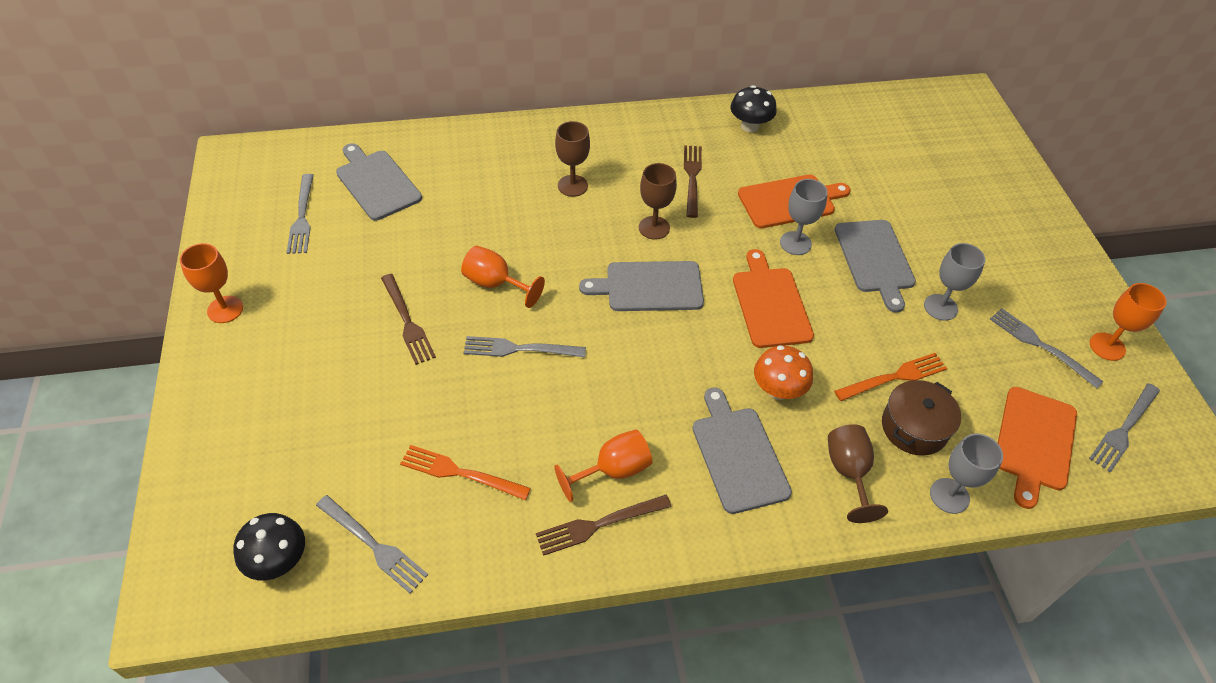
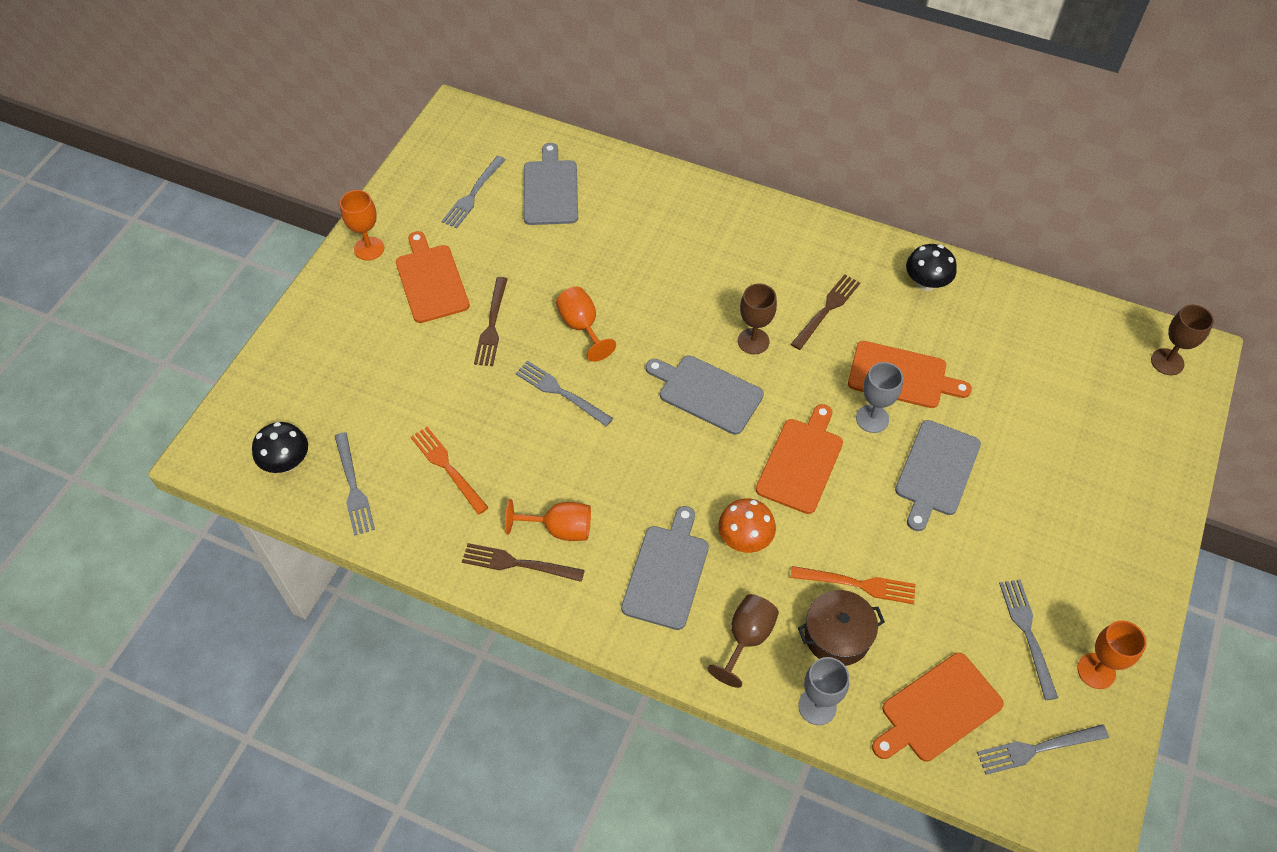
camera: 35 degrees right, 5 degrees up
brown goblet [555,121,590,197] -> brown goblet moved to [1151,304,1214,375]
grey goblet [924,243,985,321] -> none
none -> orange cutting board [396,231,470,323]

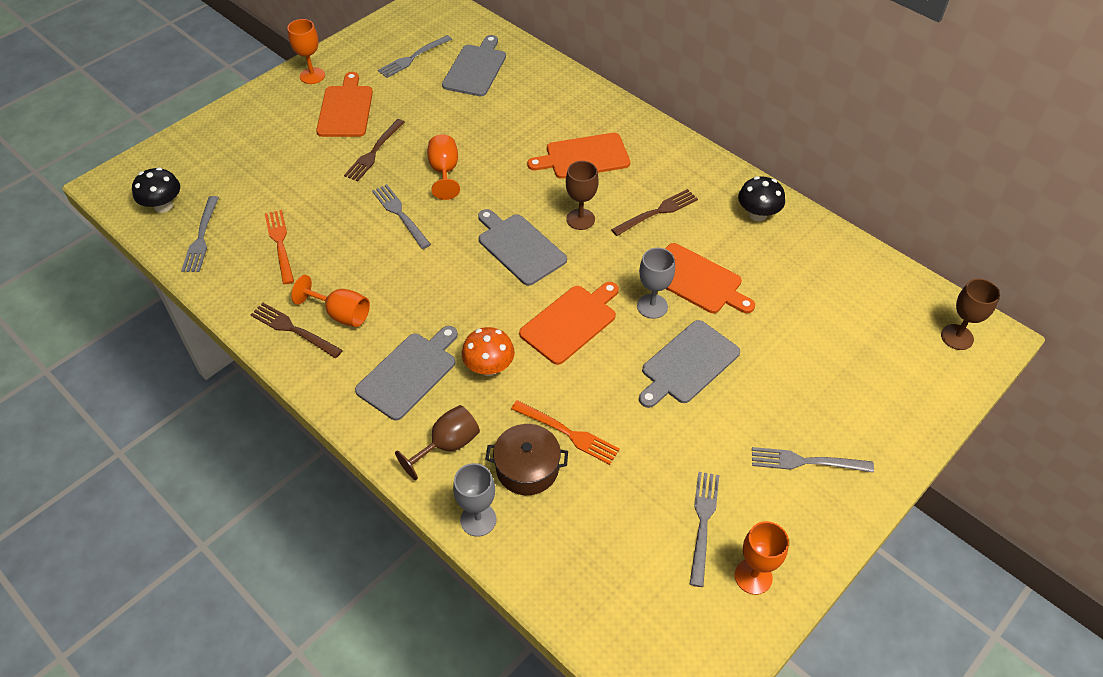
camera: 20 degrees right, 5 degrees down
orange cutting board [872,653,1004,761] -> orange cutting board moved to [527,133,630,179]
grey fork [977,724,1109,775] -> grey fork moved to [752,447,874,473]

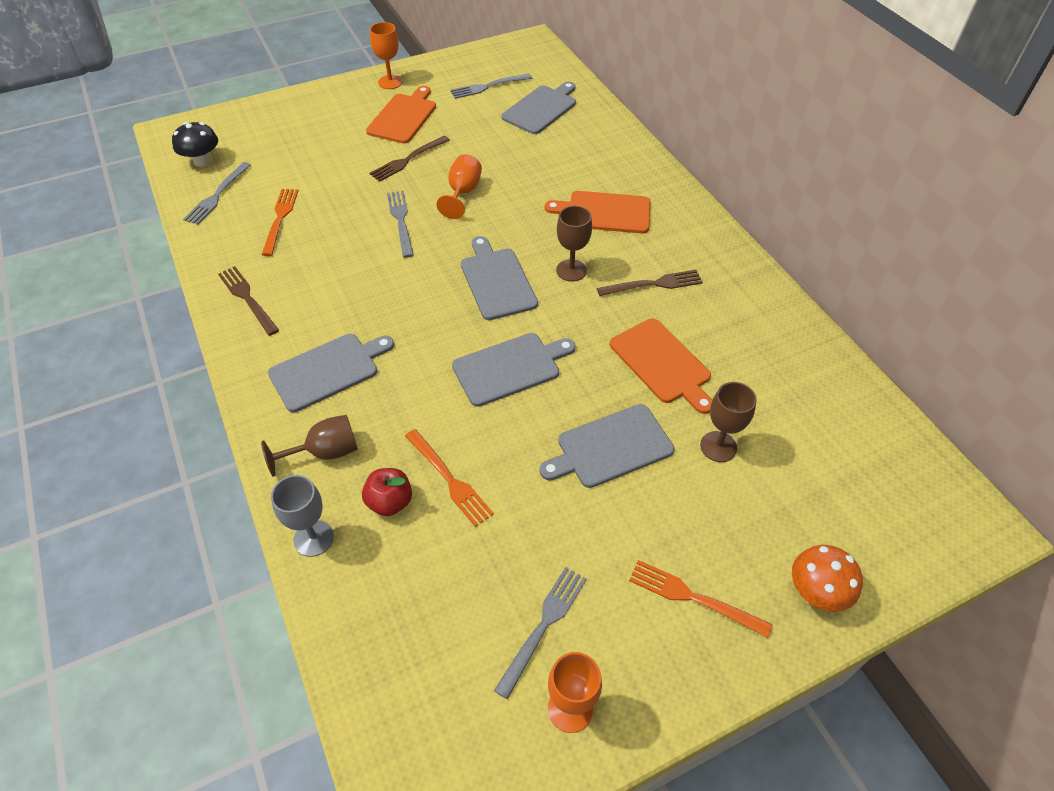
camera: 20 degrees right, 0 degrees up
orange goblet [291,275,370,327] -> none
orange mushroom [462,327,515,376] -> orange mushroom moved to [792,545,863,612]
brown pot [486,424,568,495] -> red apple [362,468,412,516]
orange cutting board [519,282,619,365] -> grey cutting board [452,333,576,407]
grey goblet [637,248,675,319] -> none
black mushroom [738,176,785,221] -> none
grey fork [752,447,874,473] -> orange fork [629,560,772,638]
brown goblet [941,279,1000,350] -> brown goblet moved to [700,382,757,462]

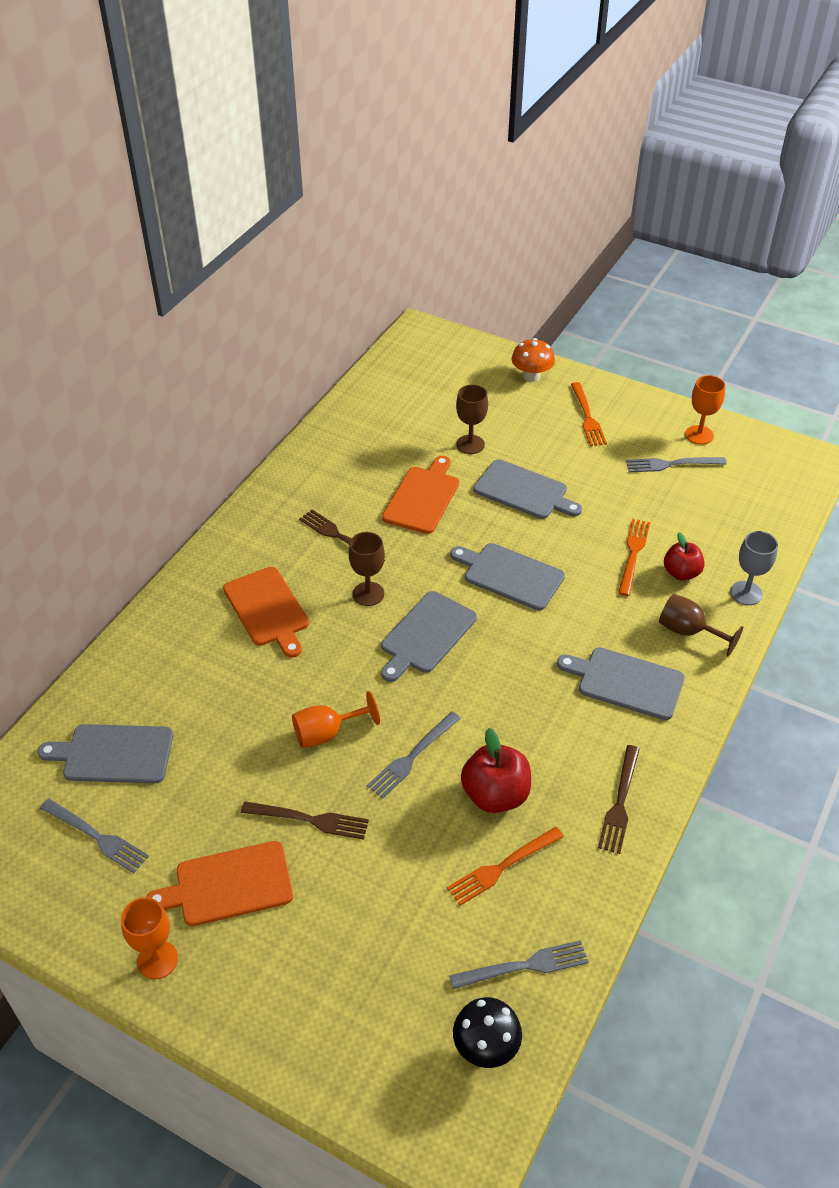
camera: 125 degrees left, 5 degrees down
none -> red apple [461,728,531,813]

